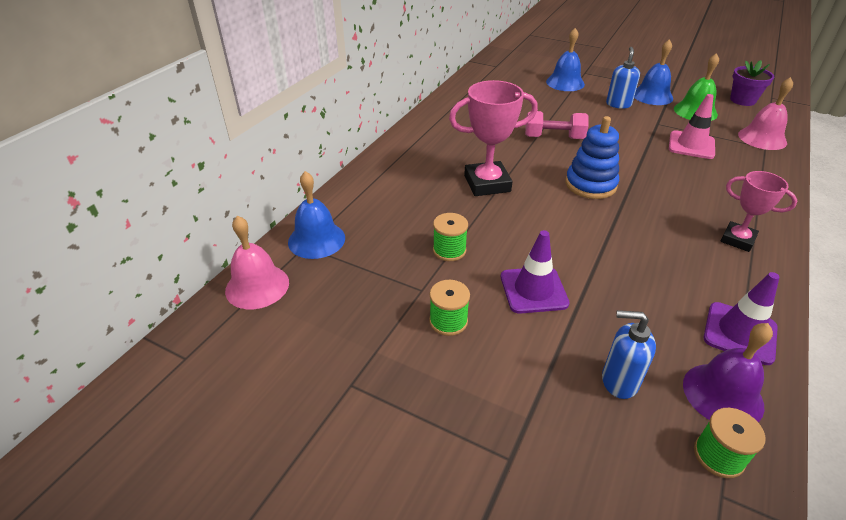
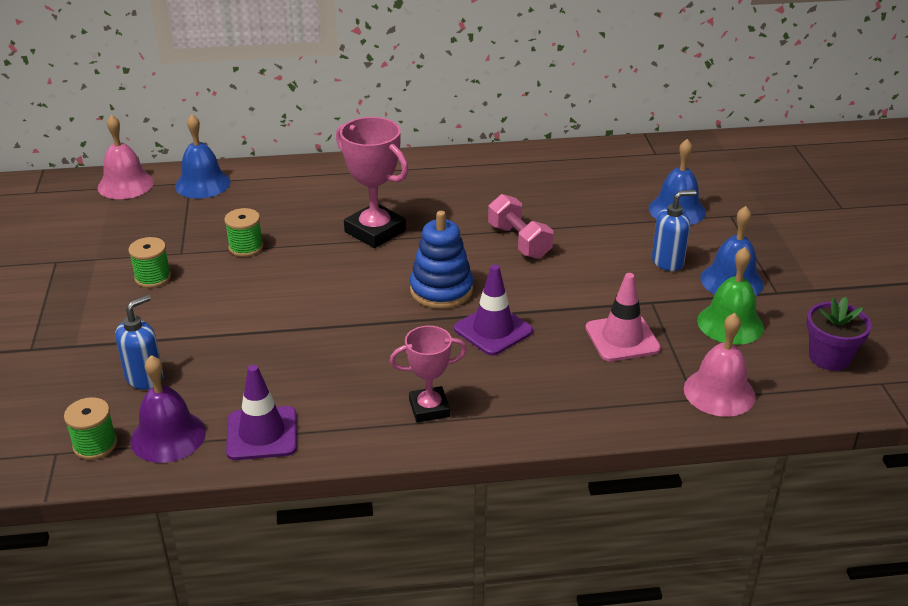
camera: 55 degrees right, 5 degrees down
purple traffic cone [501,230,569,314] -> purple traffic cone moved to [454,265,533,355]
blue soap dispenser [602,310,656,399] -> blue soap dispenser turned 60 degrees clockwise [115,295,164,389]
pink trophy [720,171,798,252] -> pink trophy turned 75 degrees clockwise [390,326,467,422]

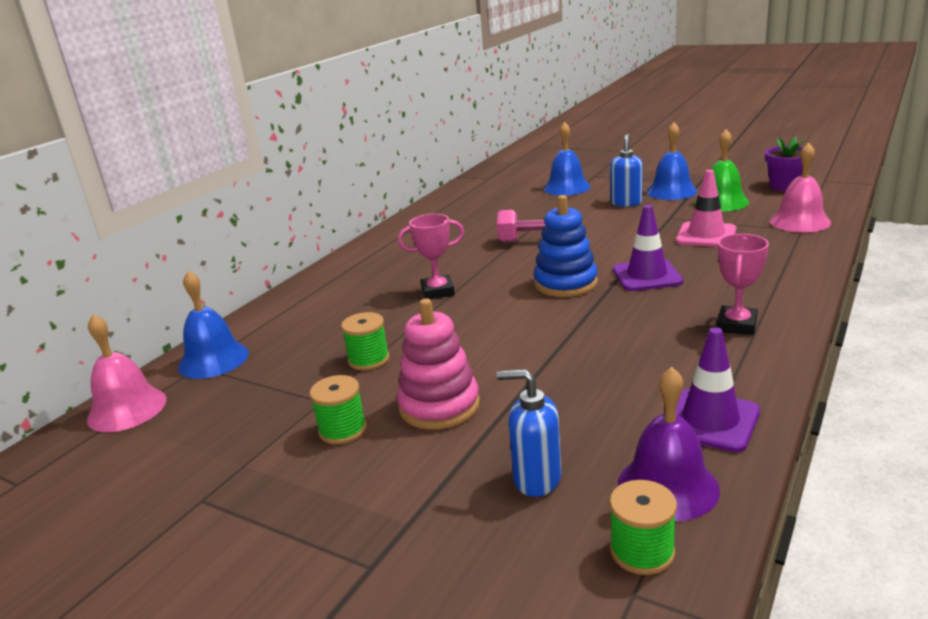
camera: 50 degrees left, 10 degrees down
blue soap dispenser [115,295,164,389] -> blue soap dispenser turned 60 degrees counterclockwise [496,369,561,497]
pink trophy [336,117,409,248] -> pink trophy [398,214,464,299], size x0.63
none -> pink stacking toy [397,299,480,430]

